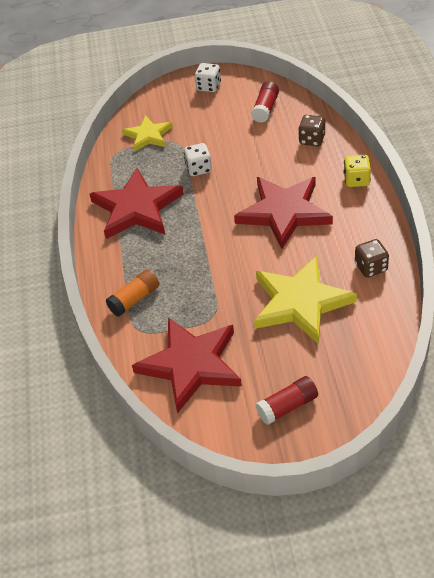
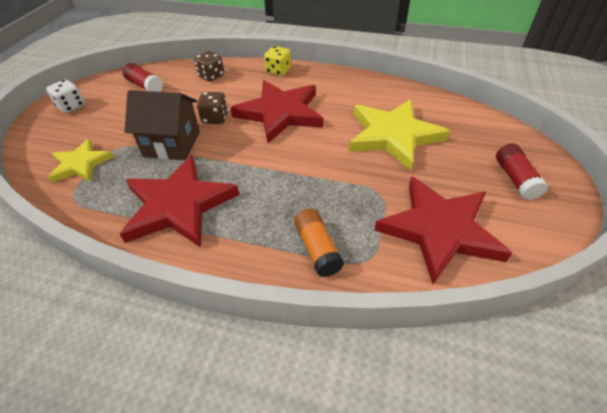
camera: 70 degrees left, 0 degrees up
white dice [184,143,212,176] -> brown house [124,90,200,160]
brown dice [355,239,389,278] -> brown dice moved to [197,92,228,124]

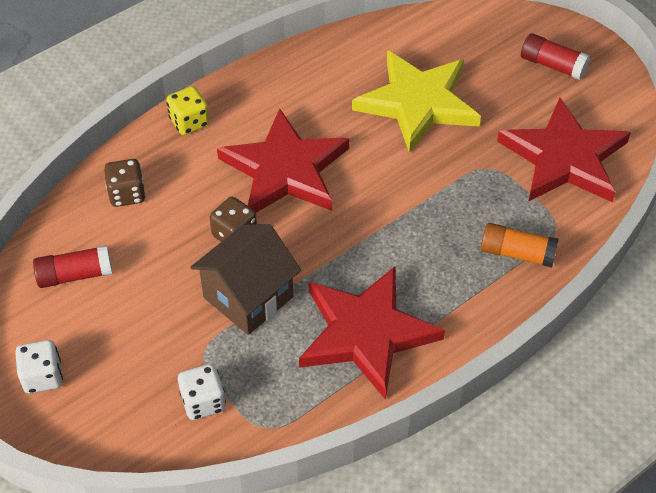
camera: 55 degrees left, 5 degrees up
yellow star [48,139,114,183] -> white dice [178,364,226,420]

